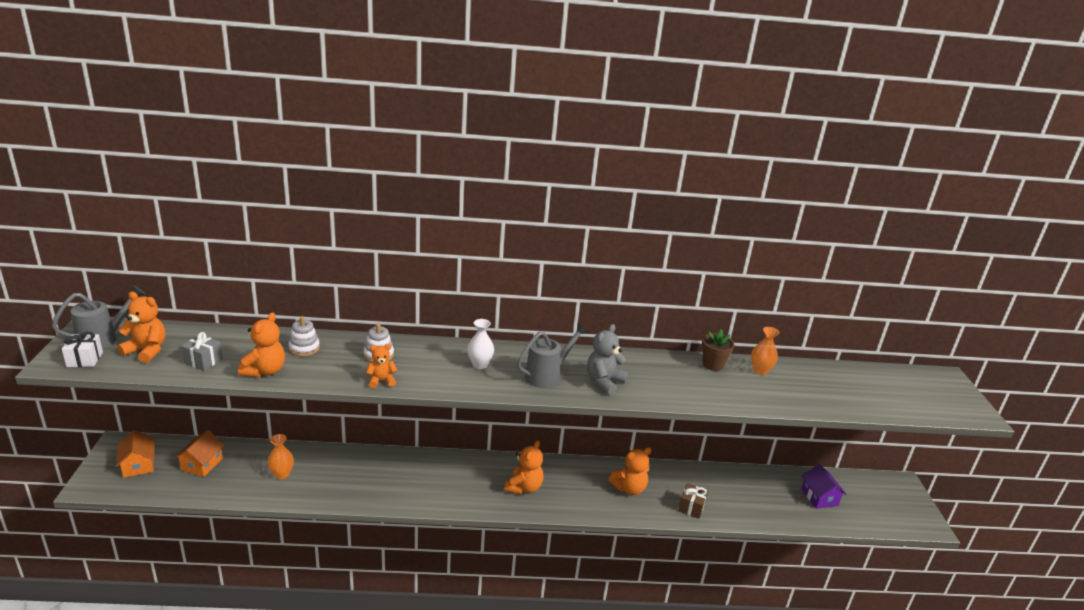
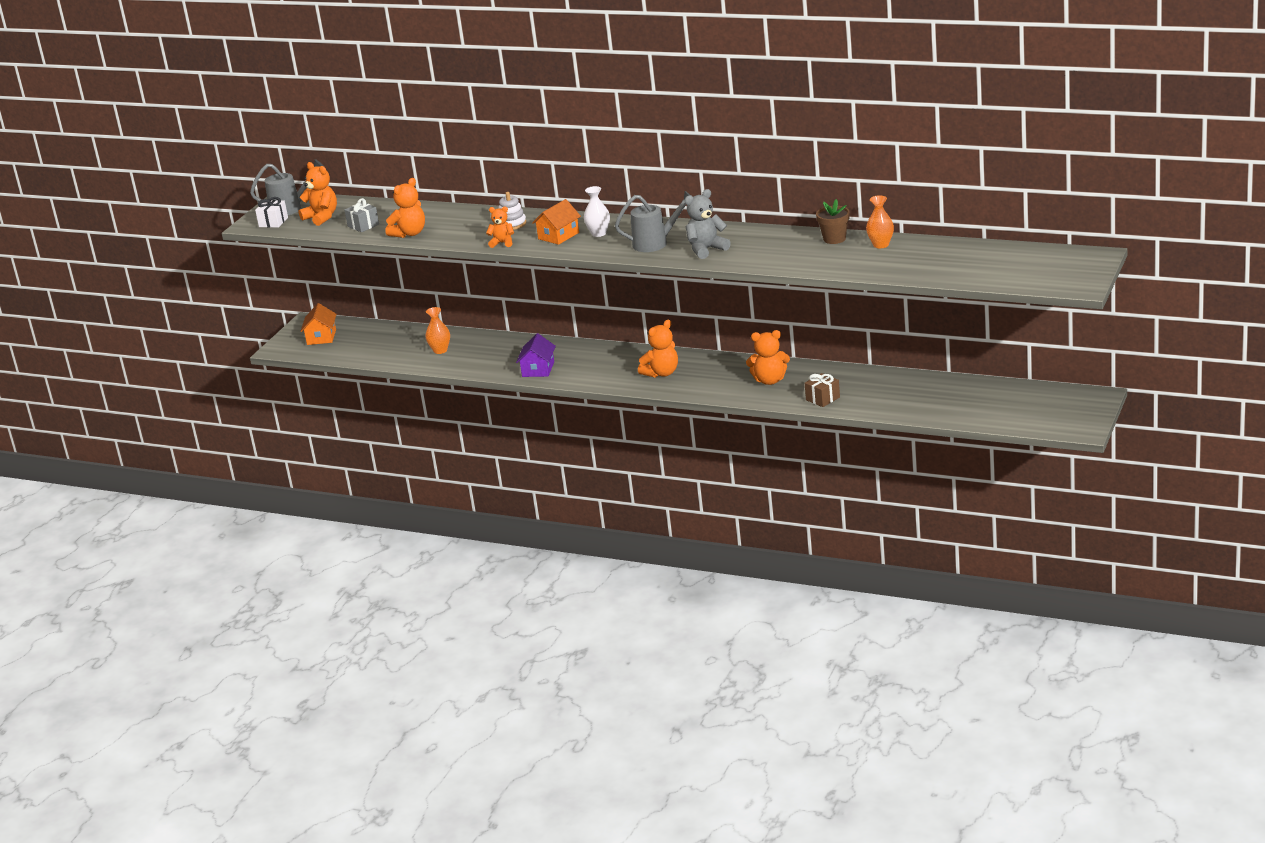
camera: 30 degrees right, 0 degrees up
orange house [174,430,225,477] -> orange house moved to [532,199,581,245]
white stacking toy [288,316,320,356] -> none
purple house [801,464,847,509] -> purple house moved to [516,333,556,377]

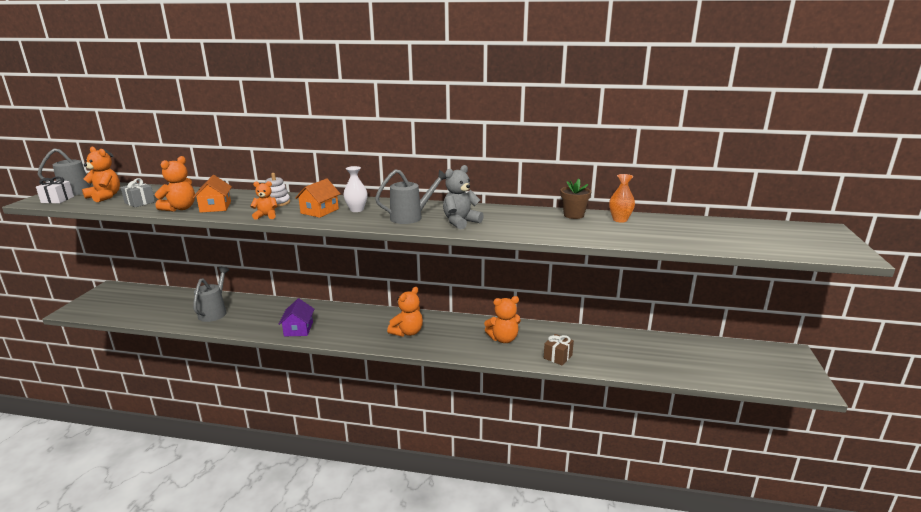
camera: 15 degrees left, 5 degrees down
orange house [301,303,337,345] -> orange house moved to [193,175,232,213]
orange vase [425,307,450,354] -> grey watering can [193,267,229,322]

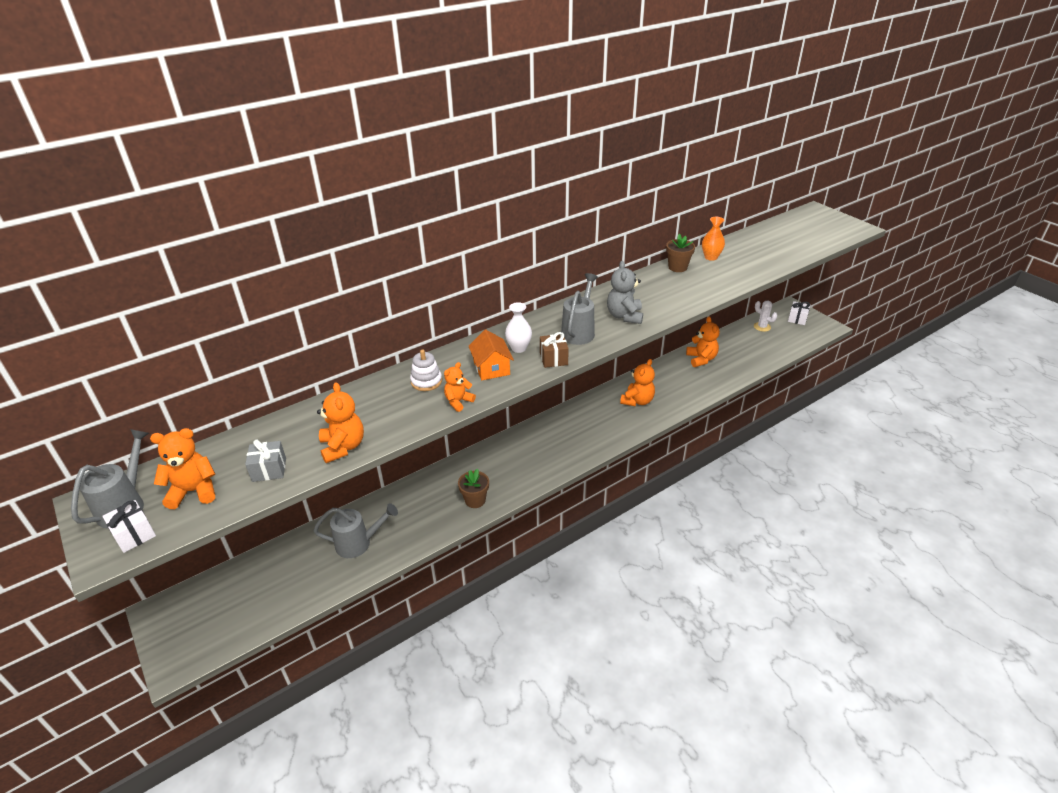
camera: 45 degrees left, 15 degrees up
orange house [193,175,232,213] -> none
grey watering can [193,267,229,322] -> grey watering can turned 120 degrees clockwise [314,503,398,558]
purple house [279,298,314,336] -> brown flower pot [458,469,489,508]
orange teddy bear [387,287,423,337] -> orange teddy bear moved to [686,316,720,367]
brown gift [544,334,574,365] -> brown gift moved to [540,332,569,368]
none -> white cactus [754,300,777,332]
none -> white gift [788,301,810,325]

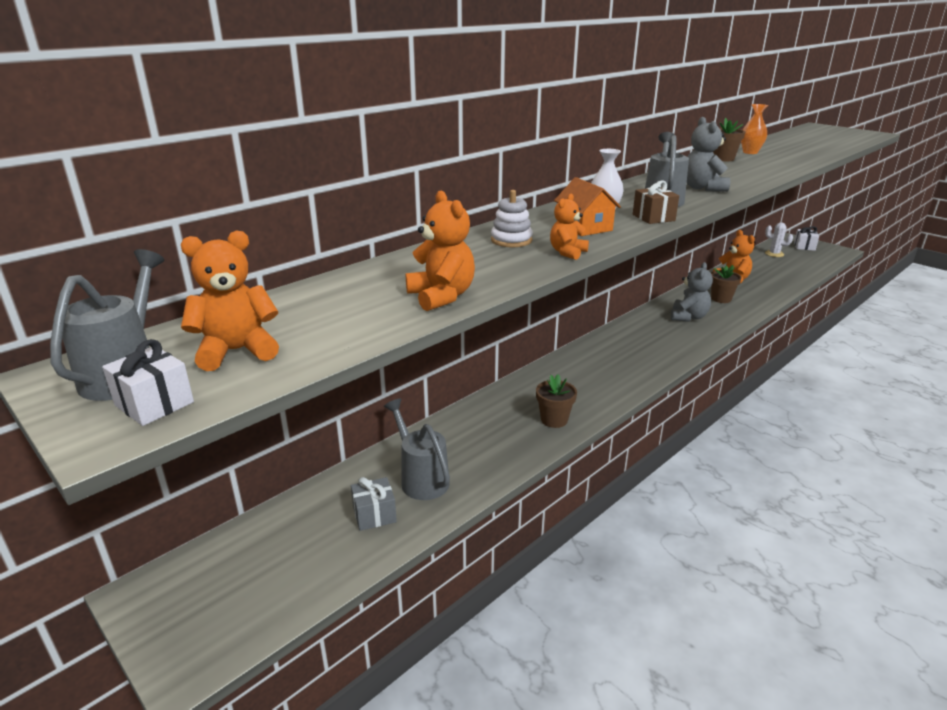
camera: 10 degrees left, 10 degrees down
grey gift [245,439,286,482] -> grey gift moved to [351,477,397,531]
grey watering can [314,503,398,558] -> grey watering can turned 105 degrees counterclockwise [384,399,450,500]
orange teddy bear [620,359,655,406] -> grey teddy bear [671,262,713,322]
none -> brown flower pot [711,265,742,303]

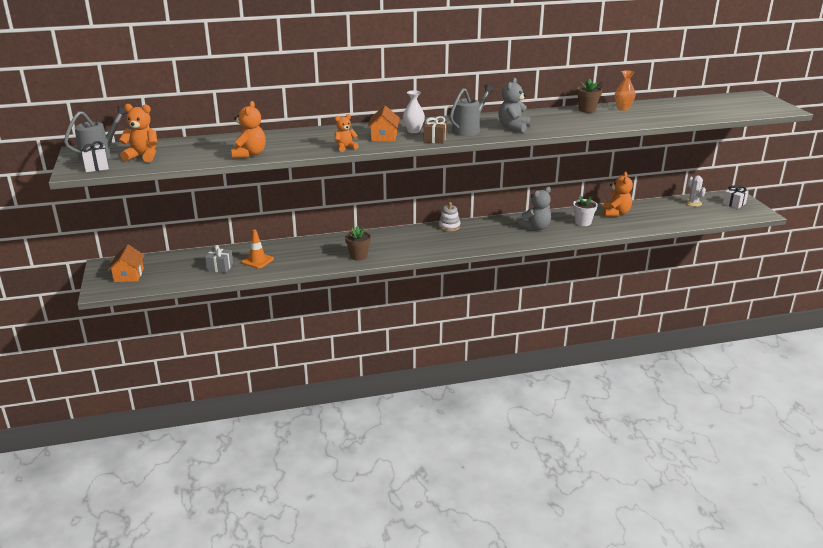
camera: 30 degrees right, 0 degrees up
grey watering can [384,399,450,500] -> orange traffic cone [241,229,274,269]
white stacking toy [491,190,533,247] -> white stacking toy moved to [439,202,460,231]
brown flower pot [711,265,742,303] -> white flower pot [573,196,598,226]
none -> orange house [108,244,145,282]

